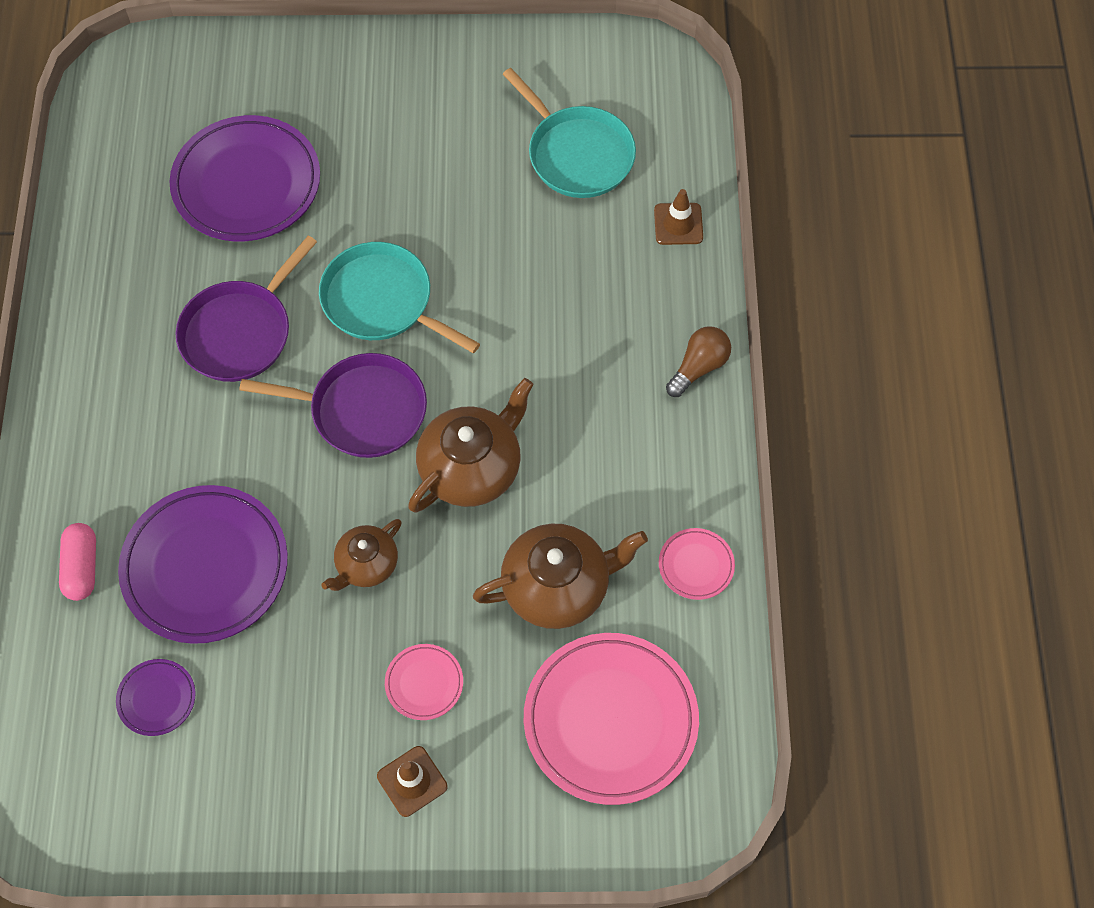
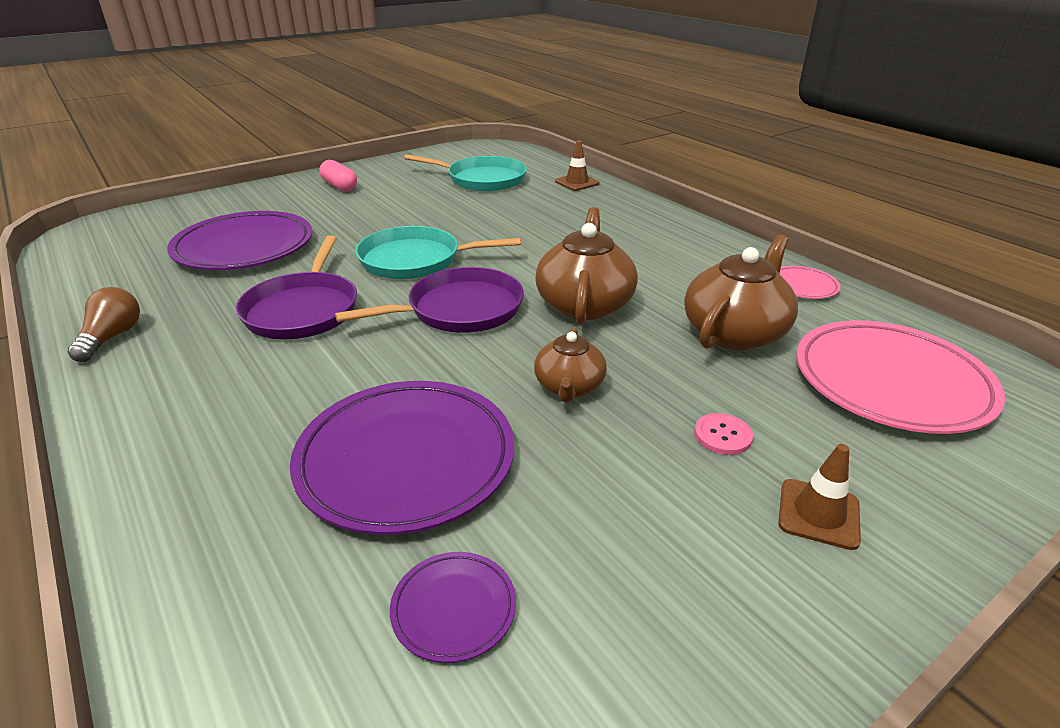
camera: 35 degrees left, 30 degrees down
pink capsule [59,523,96,601] -> pink capsule moved to [319,160,357,192]
pink plate [385,644,463,720] -> pink button [694,413,753,455]
brown light bulb [666,326,731,397] -> brown light bulb moved to [68,287,140,362]

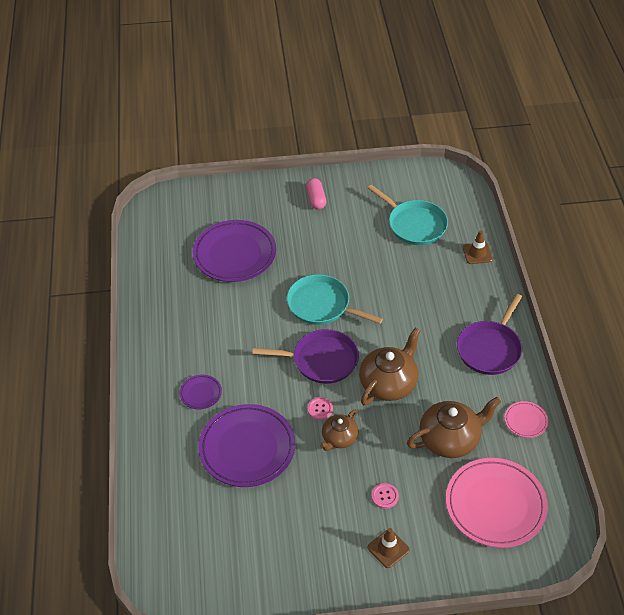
camera: 30 degrees right, 15 degrees up
brown light bulb [68,287,140,362] -> none
purple pan [236,236,357,339] -> purple pan moved to [457,294,522,375]
purple plate [390,552,516,663] -> purple plate moved to [180,375,222,409]
none -> pink button [307,397,333,420]

